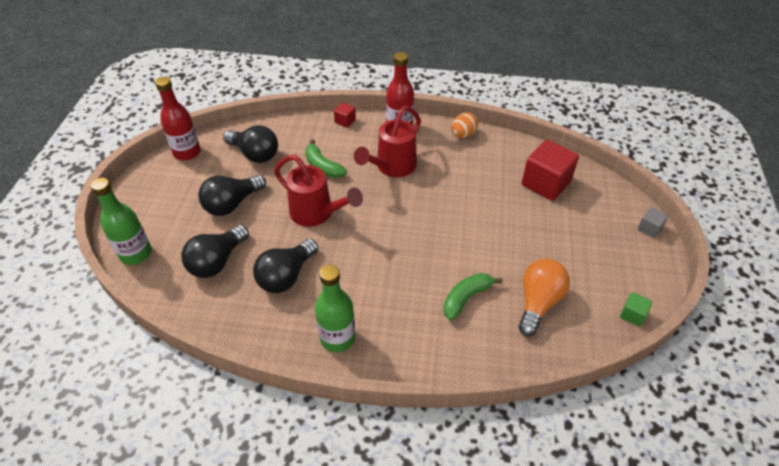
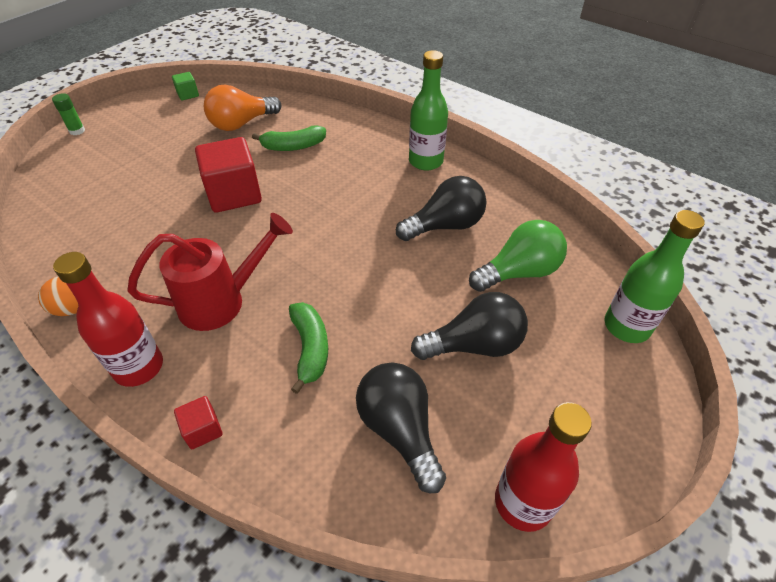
camera: 150 degrees left, 0 degrees up
black light bulb [181,225,249,278] -> green light bulb [469,220,567,292]
red watering can [274,155,363,227] -> none
red cube [522,140,579,201] -> red cube moved to [195,137,262,213]
grey cube [638,207,668,238] -> green glue stick [52,93,85,135]

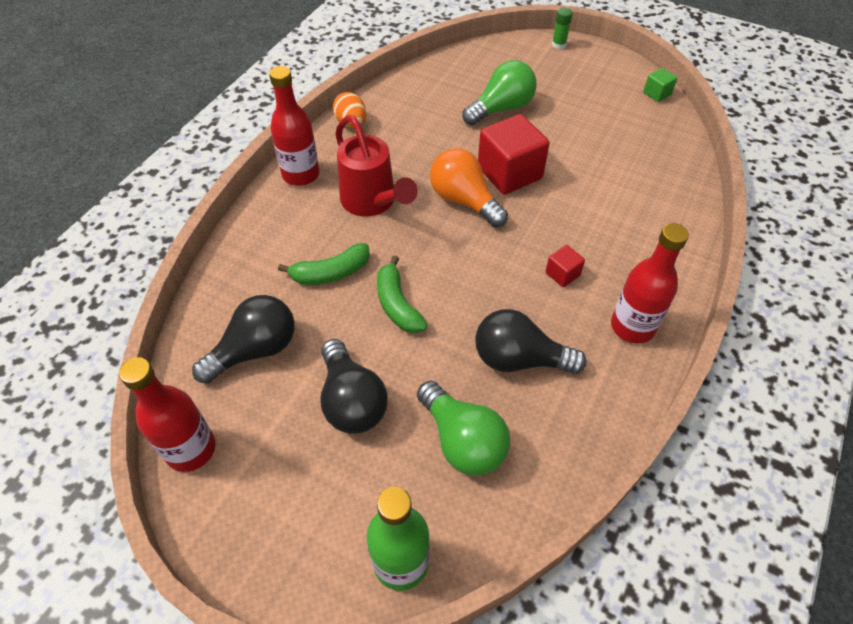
camera: 80 degrees right, 5 degrees up
red cube [174,396,223,449] -> red cube moved to [545,245,585,287]
orange light bulb [204,85,281,131] -> orange light bulb moved to [430,148,508,227]
green banana [252,126,326,151] -> green banana moved to [377,255,427,333]
black light bulb [396,176,487,241] -> black light bulb turned 135 degrees clockwise [475,309,586,374]
green bottle [409,50,448,171] -> red bottle [611,223,689,344]
none -> green light bulb [462,60,536,125]

